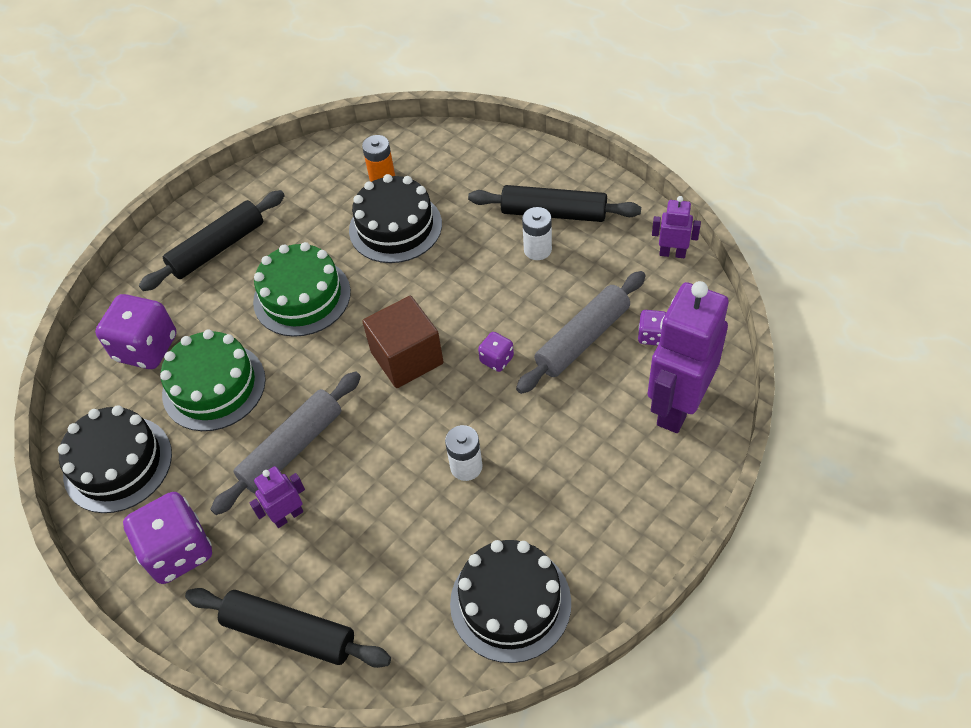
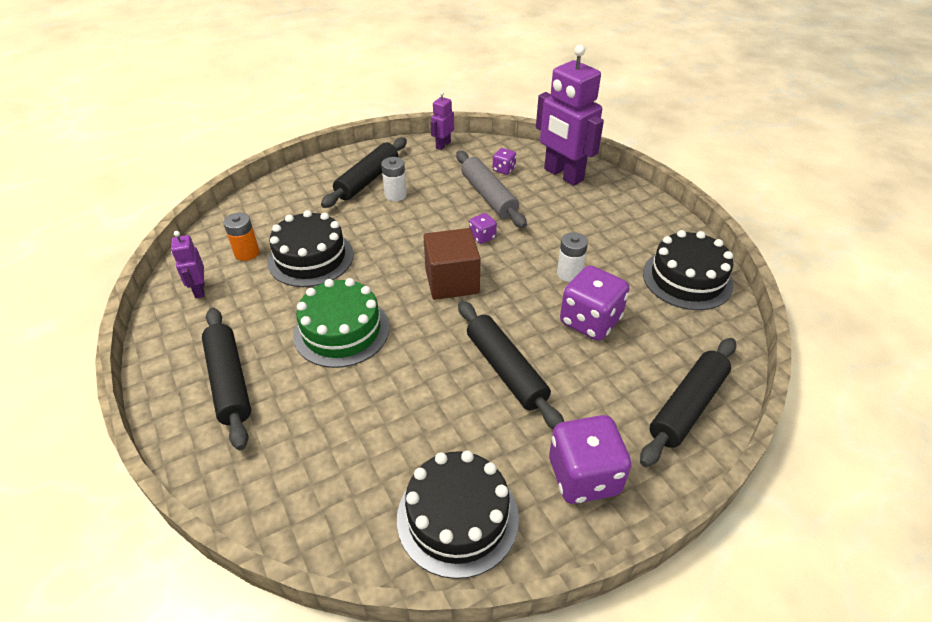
camera: 75 degrees left, 10 degrees down
purple dice [95,294,177,369] -> purple dice moved to [560,265,629,341]
green cake [160,329,266,431] -> none
grey rolling pin [210,371,361,515] -> black rolling pin [458,301,564,429]
purple robot [250,466,305,528] -> purple robot moved to [171,231,204,298]

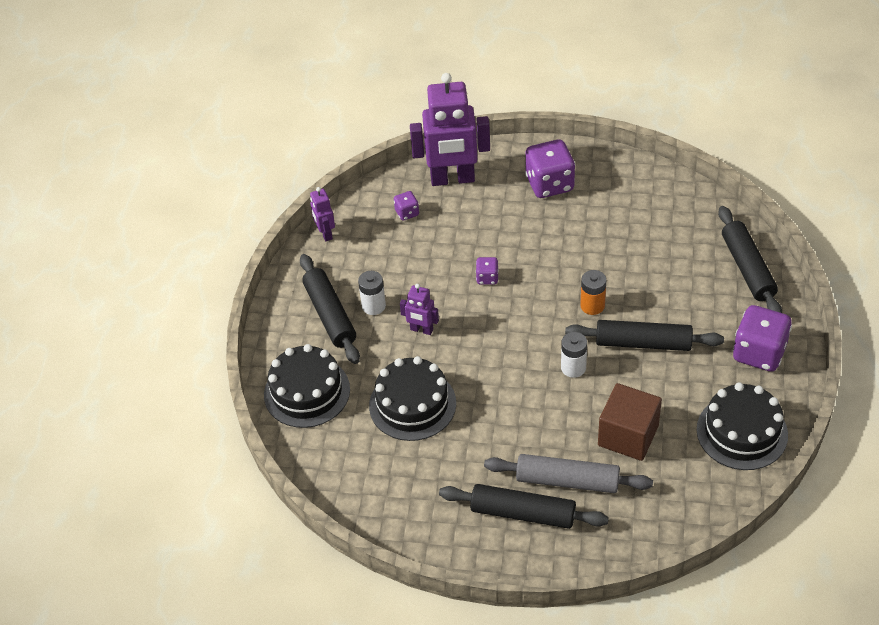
camera: 50 degrees left, 5 degrees up
purple robot [171,231,204,298] -> purple robot moved to [400,284,439,335]
orange battery [223,213,259,261] -> orange battery moved to [580,270,606,315]
green cake [293,278,389,368] -> none
brown cube [424,228,481,300] -> brown cube moved to [598,383,662,461]
grey rolling pin [456,151,527,228] -> grey rolling pin moved to [484,454,653,493]
white battery [557,232,588,282] -> white battery moved to [561,332,587,378]
purple dice [560,265,629,341] -> purple dice moved to [525,140,575,198]
black cake [643,230,733,310] -> black cake moved to [264,344,350,428]

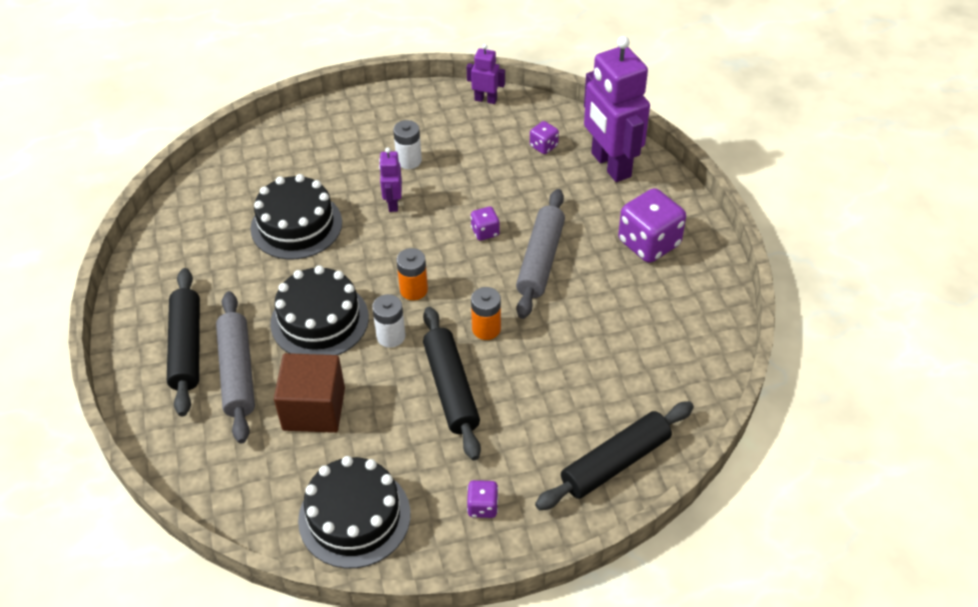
camera: 65 degrees right, 0 degrees up
black cake [264,344,350,428] -> black cake moved to [271,265,369,355]
black rolling pin [300,254,360,364] -> none
purple robot [310,187,335,241] -> purple robot turned 60 degrees clockwise [467,44,505,104]
purple dice [733,305,792,372] -> purple dice [467,480,498,518], size x0.49
none -> orange battery [397,248,428,300]
none -> grey rolling pin [516,189,565,319]

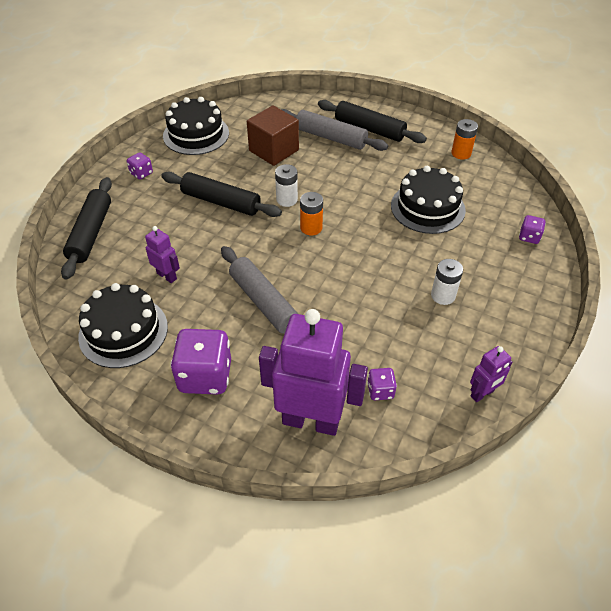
camera: 130 degrees right, 0 degrees up
black cake [271,265,369,355] -> black cake moved to [78,283,168,368]
purple robot [379,148,402,212] -> purple robot moved to [145,226,180,283]
purple dice [471,206,500,241] -> purple dice moved to [519,215,546,244]
orange battery [471,287,501,340] -> orange battery moved to [451,119,478,160]

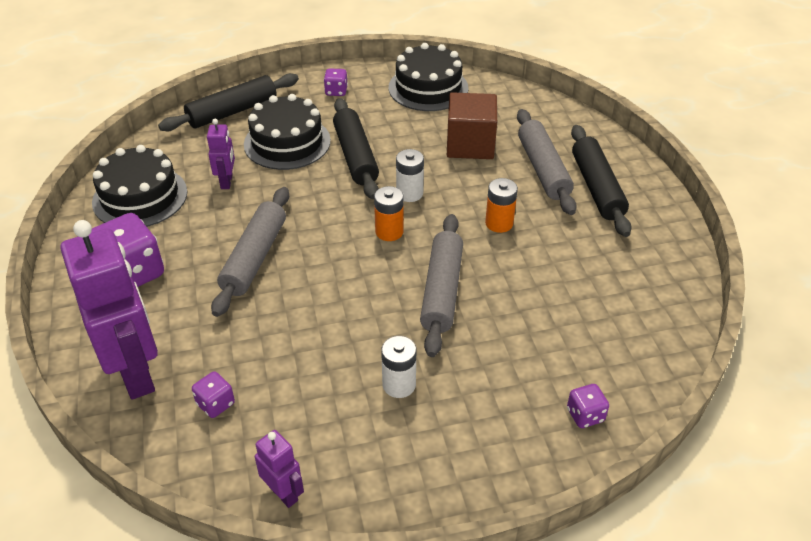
camera: 50 degrees right, 5 degrees down
black cake [391,166,466,234] -> black cake moved to [244,94,331,170]
orange battery [451,119,478,160] -> orange battery moved to [485,178,518,233]
purple robot [470,346,512,402] -> purple robot turned 150 degrees counterclockwise [255,430,304,508]
none -> grey rolling pin [420,214,463,357]

